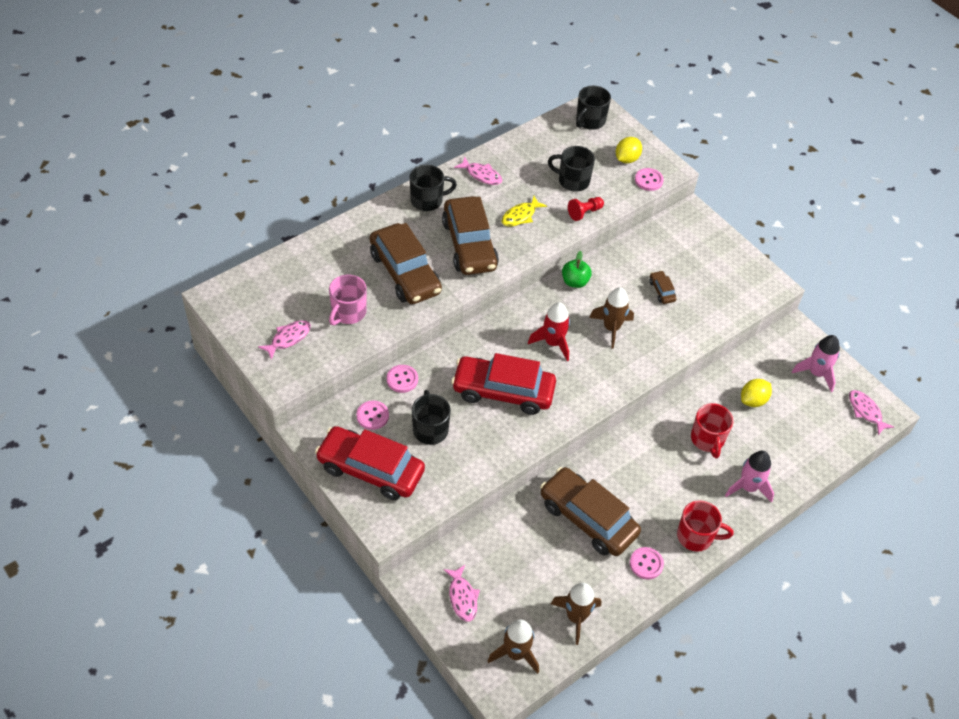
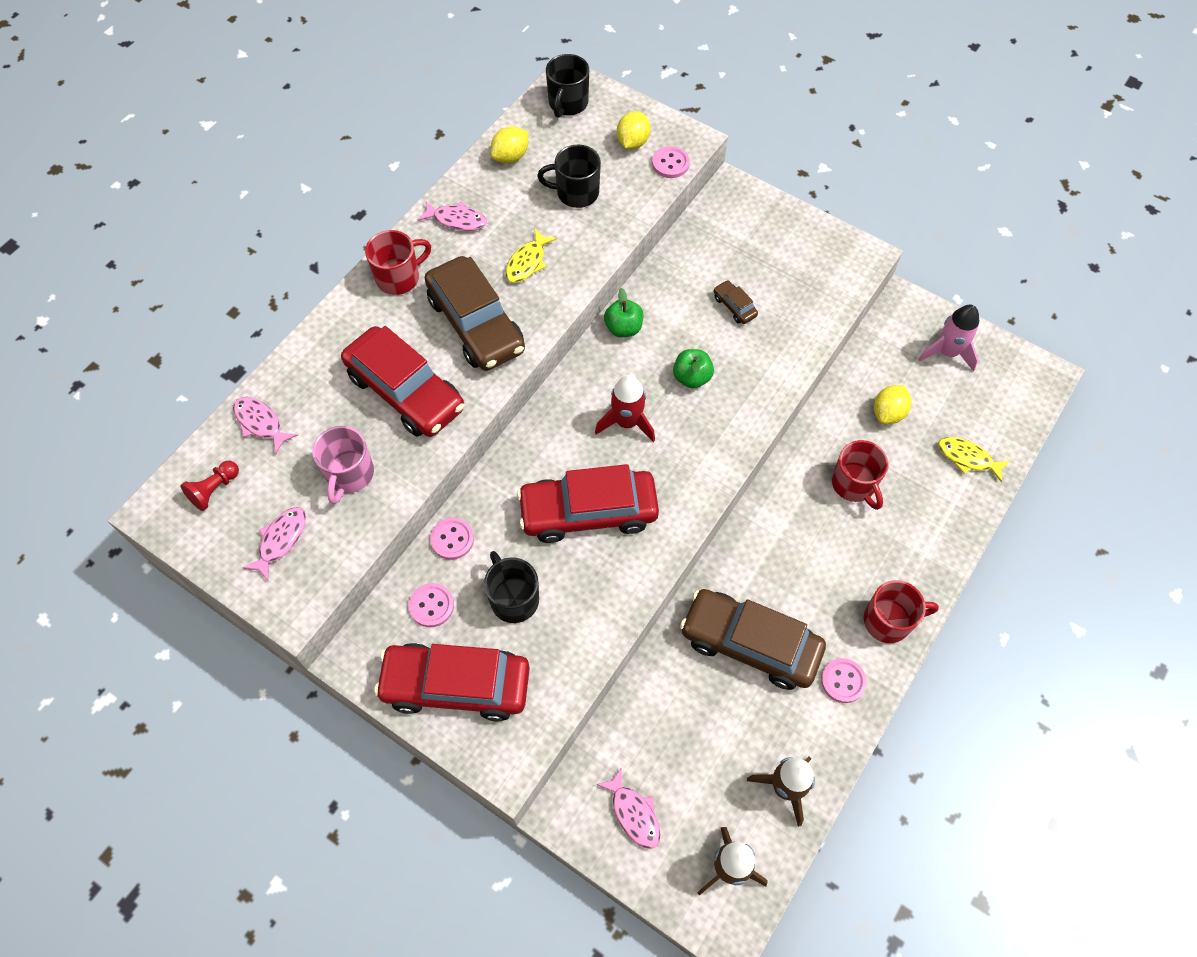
camera: 15 degrees left, 10 degrees up
brown car [370,223,442,304] -> red car [341,326,464,437]
black mug [410,165,457,211] -> red mug [365,230,431,295]
red pawn [568,197,604,221] -> red pawn moved to [180,461,239,511]
brown rocket [589,287,634,349] -> green apple [673,349,714,389]
pink rocket [725,451,774,503] -> none
pink fish [849,390,894,435] -> pink fish moved to [233,397,298,454]
none -> yellow lemon [490,126,528,163]
none -> yellow fish [938,437,1010,483]

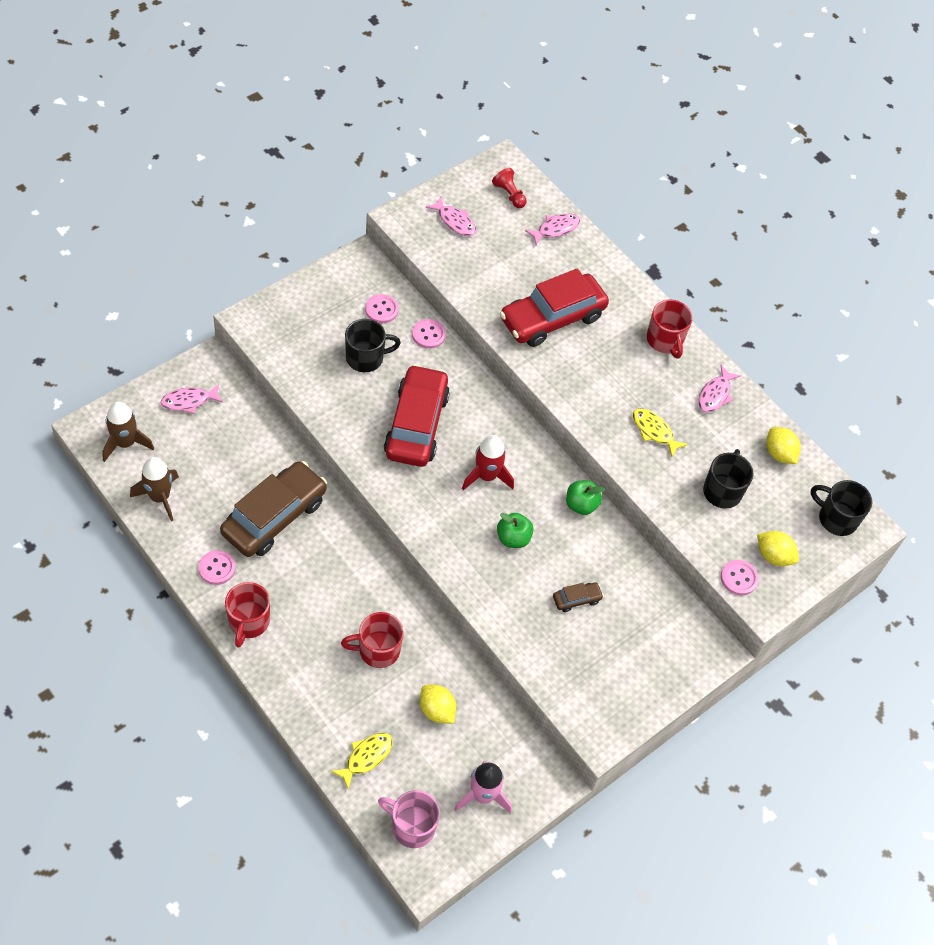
camera: 100 degrees right, 5 degrees down
pink mug [312,426,374,505] -> pink mug moved to [378,790,440,848]
red car [374,643,530,721] -> none
brown car [425,256,525,371] -> none

